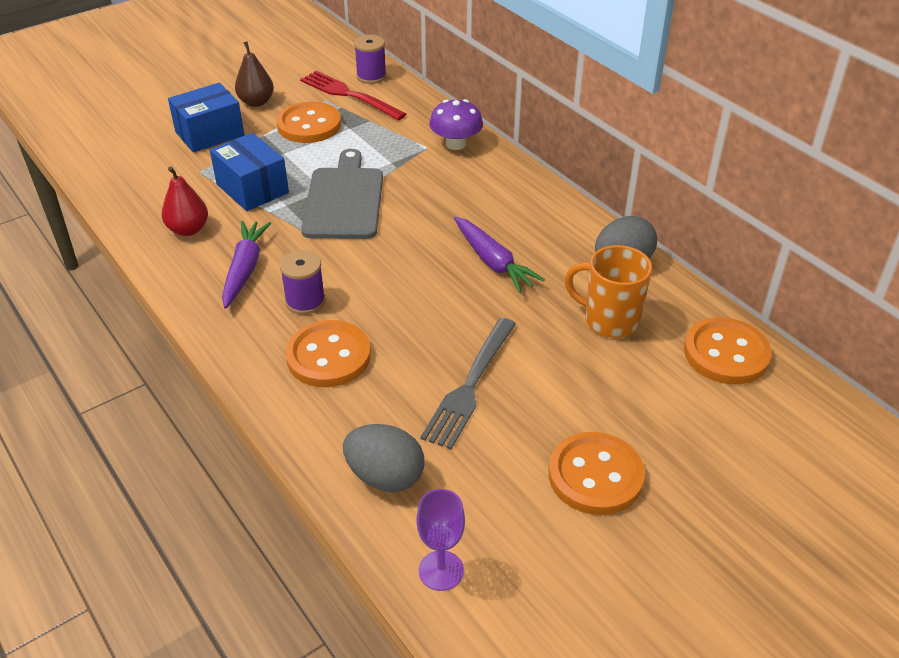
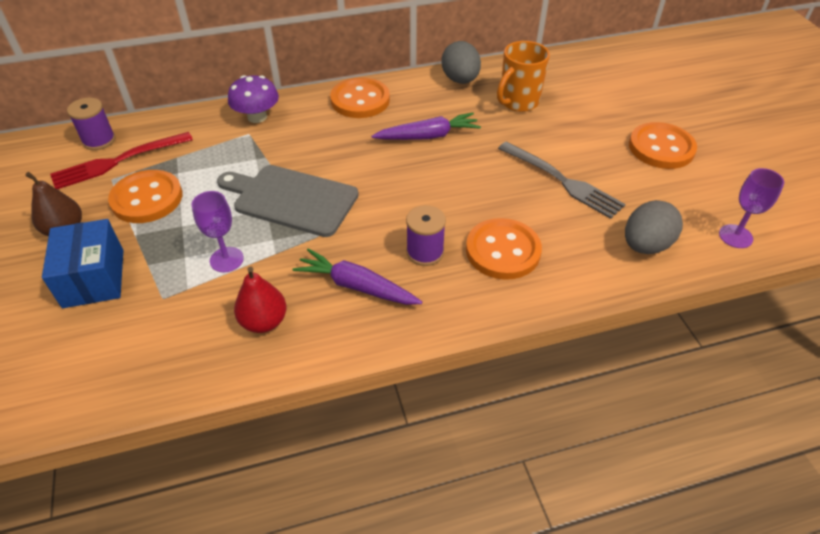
camera: 70 degrees left, 5 degrees up
blue box [210,133,289,211] -> purple goblet [192,191,244,272]
orange button [684,318,772,384] -> orange button moved to [330,77,390,118]

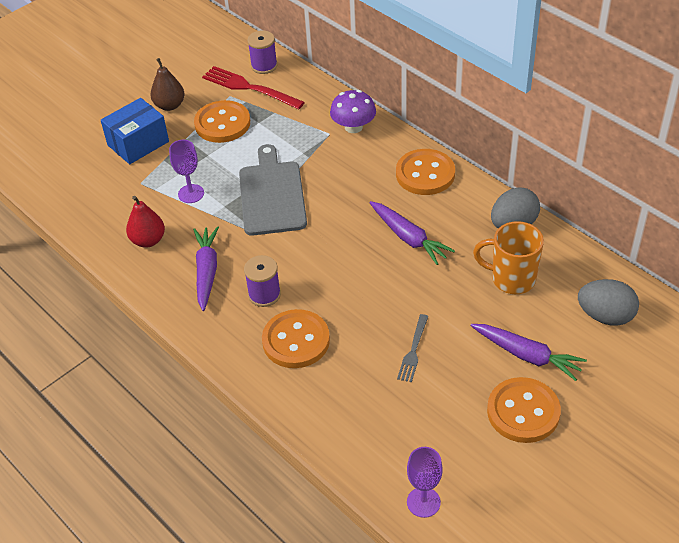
camera: 65 degrees right, 0 degrees up
grey fork [498,141,626,219] -> grey fork [397,314,429,382], size x0.58
grey egg [625,200,683,254] -> grey egg moved to [578,279,639,326]
none -> purple carrot [471,324,587,381]

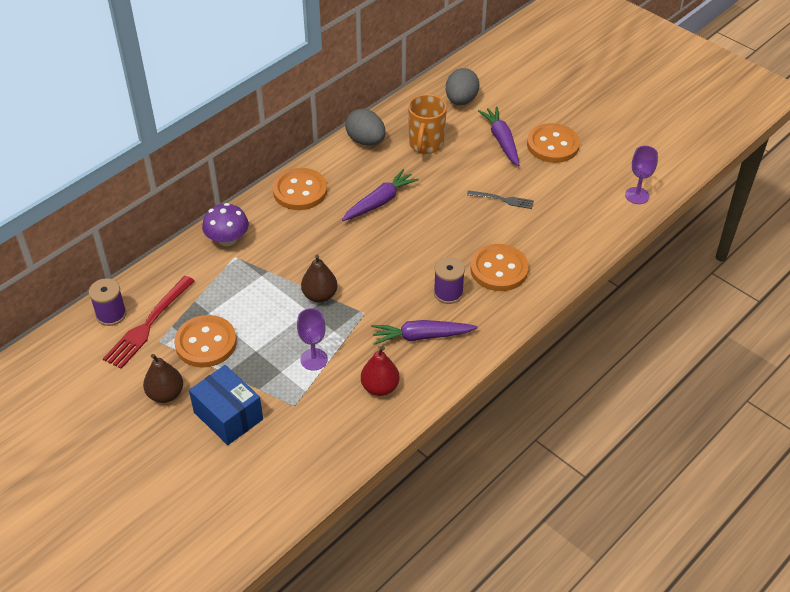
camera: 95 degrees left, 0 degrees up
grey cutting board [239,144,307,235] -> brown pear [301,255,338,303]
purple carrot [471,324,587,381] -> purple carrot turned 45 degrees counterclockwise [478,106,520,166]

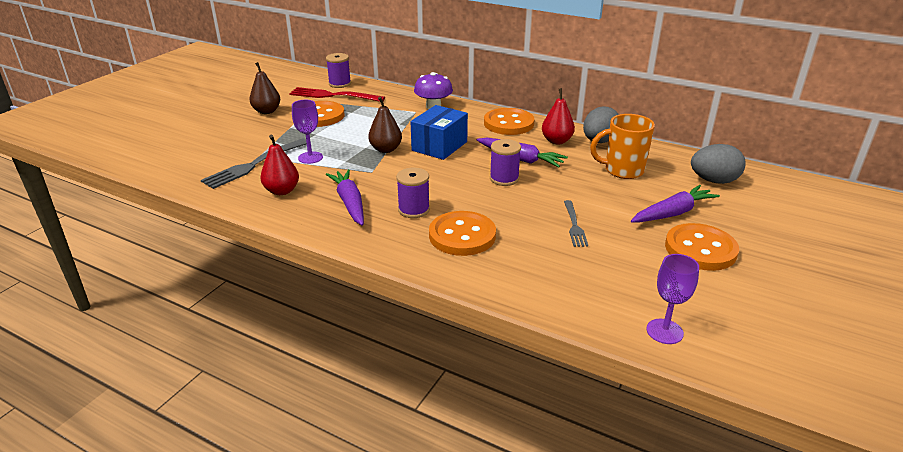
camera: 75 degrees right, 15 degrees down
blue box [189,365,263,445] -> blue box moved to [411,105,468,160]
none -> grey fork [201,138,307,189]
none -> purple spool [490,139,521,186]
none -> red pear [542,88,575,144]

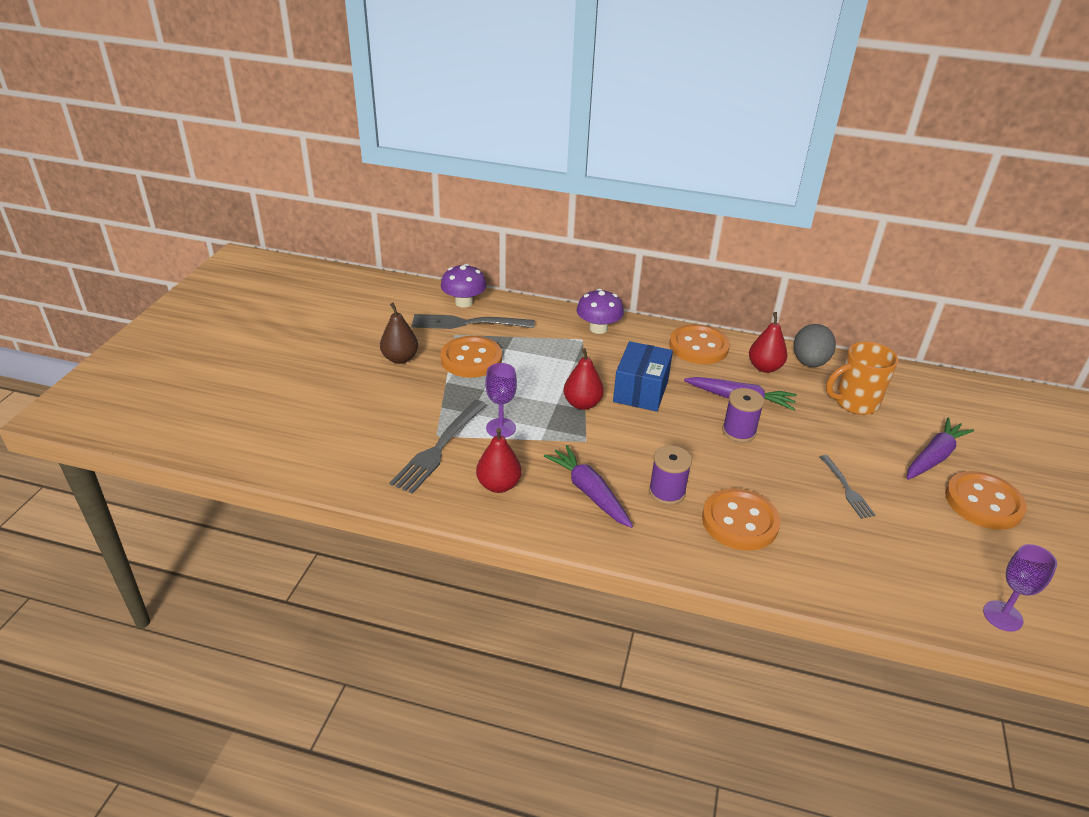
camera: 15 degrees left, 5 degrees up
red fork [289,87,385,102] -> grey fork [412,314,535,329]
purple spool [326,53,351,88] -> purple mushroom [441,264,487,308]
brown pear [368,96,402,153] -> red pear [563,348,604,410]
grey egg [691,144,746,184] -> none

